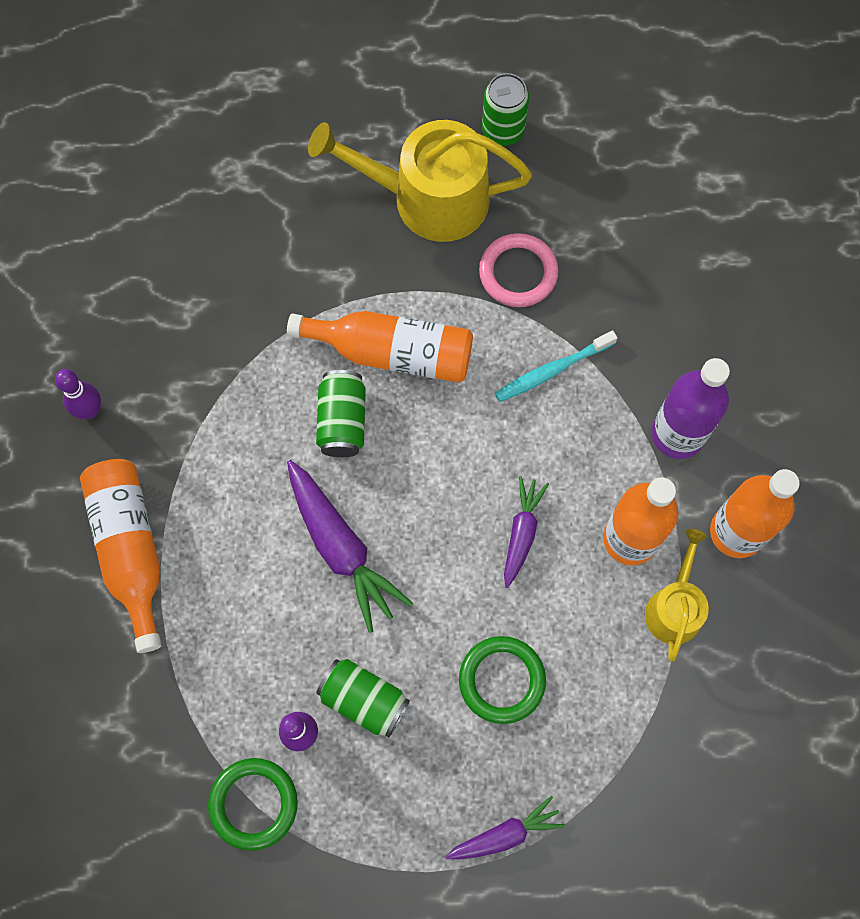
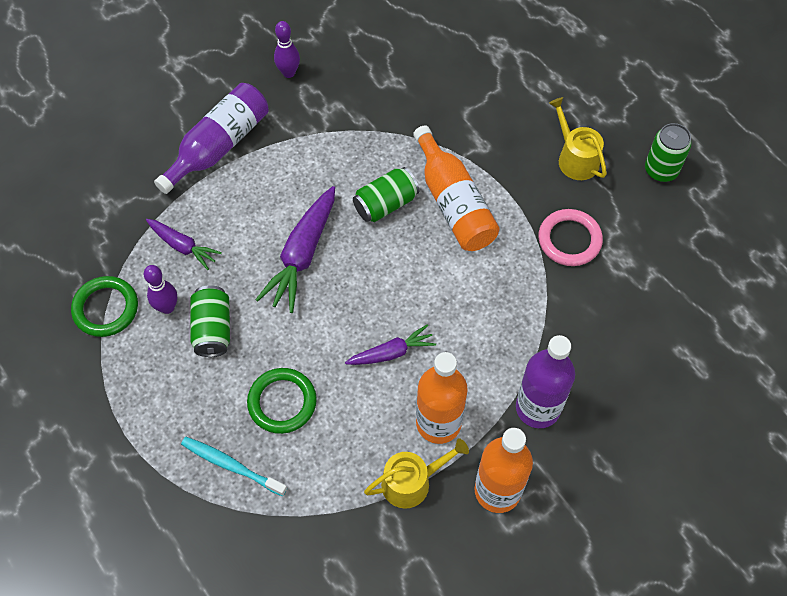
camera: 55 degrees right, 10 degrees down
orange bottle [80,459,161,653] -> purple bottle [154,83,269,194]
yellow watering can [308,120,532,242] -> yellow watering can [549,97,607,180], size x0.56
purple carrot [445,796,565,859] -> purple carrot moved to [146,219,222,270]
turquoise toothbrush [495,331,617,402] -> turquoise toothbrush moved to [181,437,287,496]

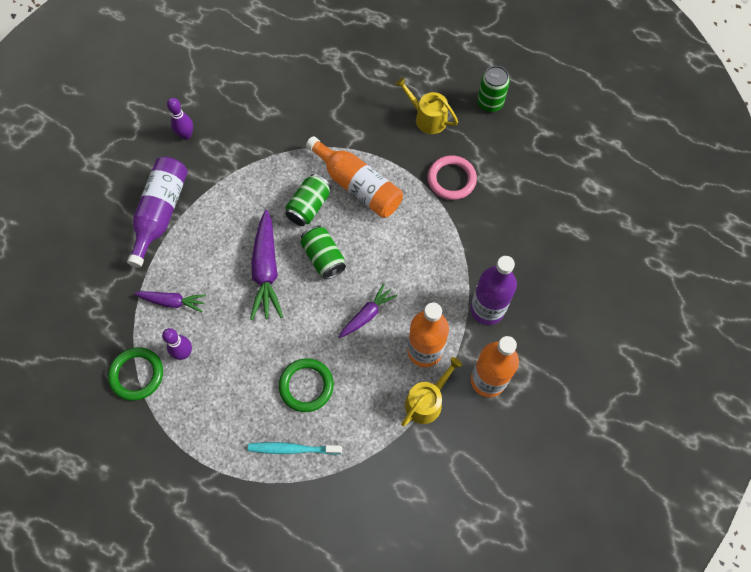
camera: 25 degrees left, 5 degrees up
green can [190,285,230,357] -> green can moved to [301,225,346,279]

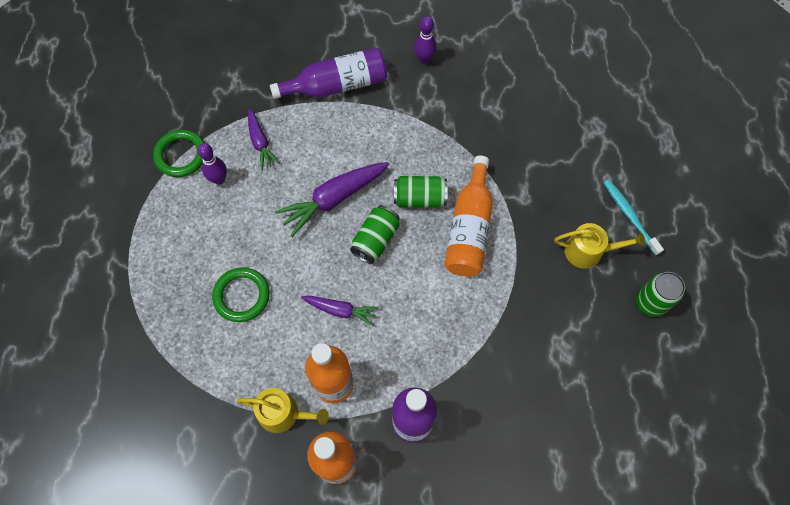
camera: 60 degrees right, 0 degrees up
turquoise toothbrush [248,442,342,455] -> turquoise toothbrush moved to [604,180,664,256]
yellow watering can [395,77,458,134] -> yellow watering can turned 90 degrees clockwise [554,223,645,268]
pink ring [428,155,477,200] -> none

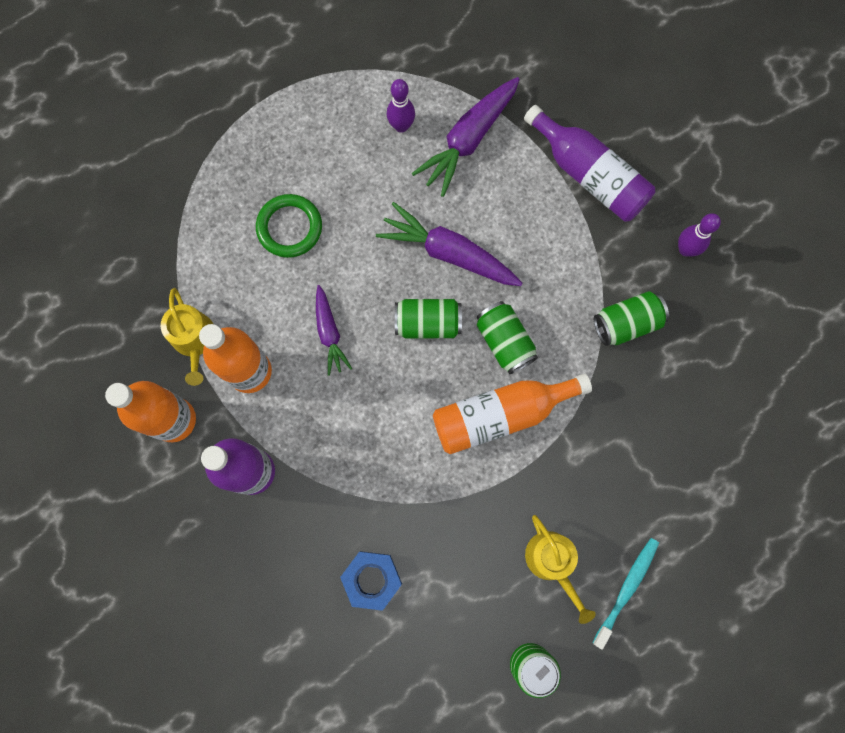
camera: 60 degrees right, 10 degrees up
green ring [153,130,205,177] -> none
purple carrot [248,109,280,170] -> purple carrot [412,77,520,197], size x1.67
none -> blue nut [340,551,402,611]
none -> green can [594,291,669,346]

